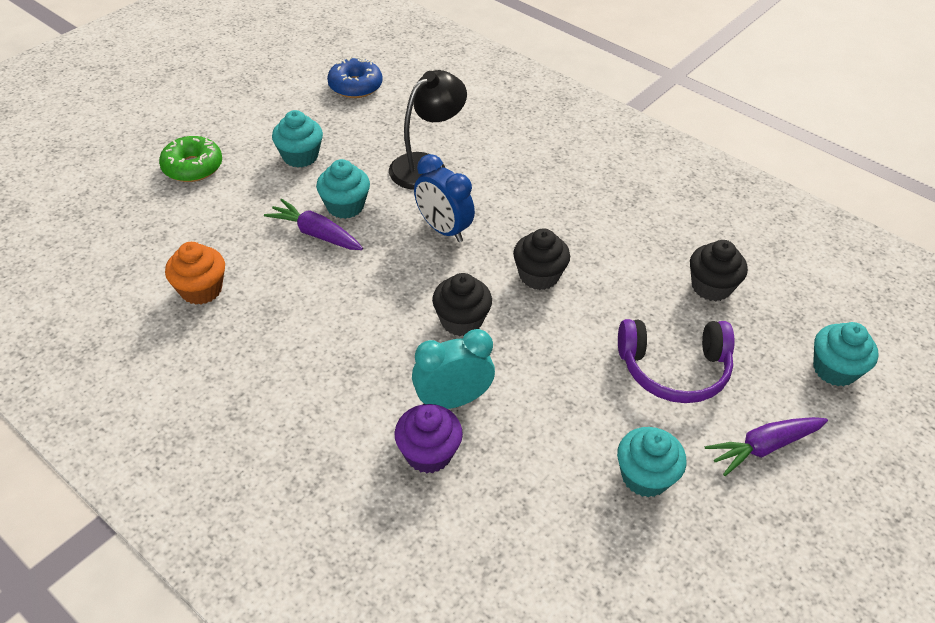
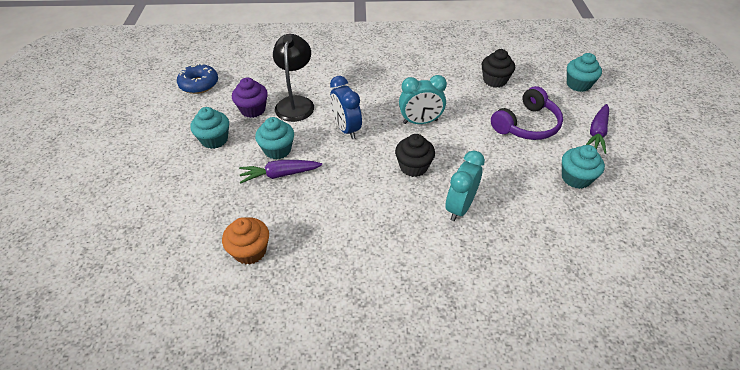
camera: 40 degrees left, 0 degrees up
green donut [159,136,222,182] -> none
purple cupcake [395,404,463,474] -> purple cupcake moved to [232,77,268,118]
blue clock [414,154,475,242] -> blue clock turned 60 degrees clockwise [330,76,362,139]
black cupcake [513,229,570,290] -> turquoise clock [399,75,447,124]

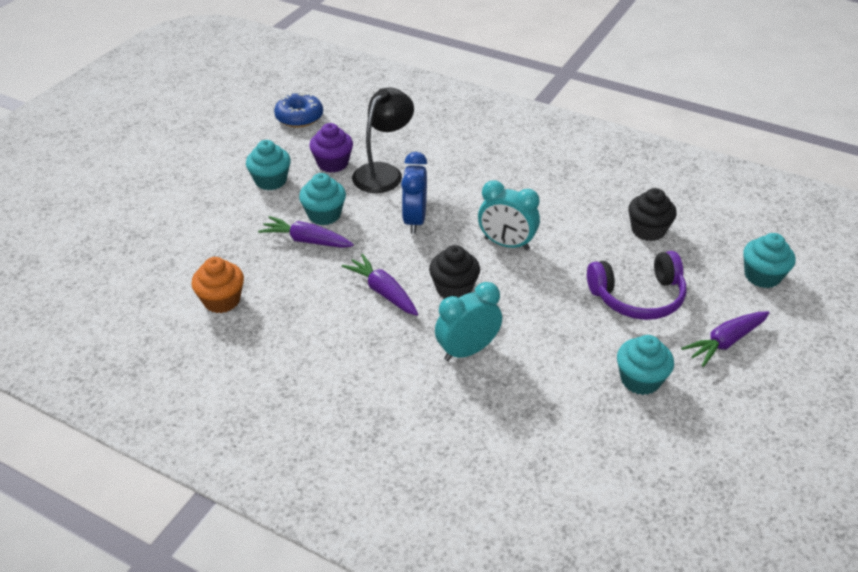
camera: 30 degrees right, 5 degrees down
none -> purple carrot [342,254,418,316]

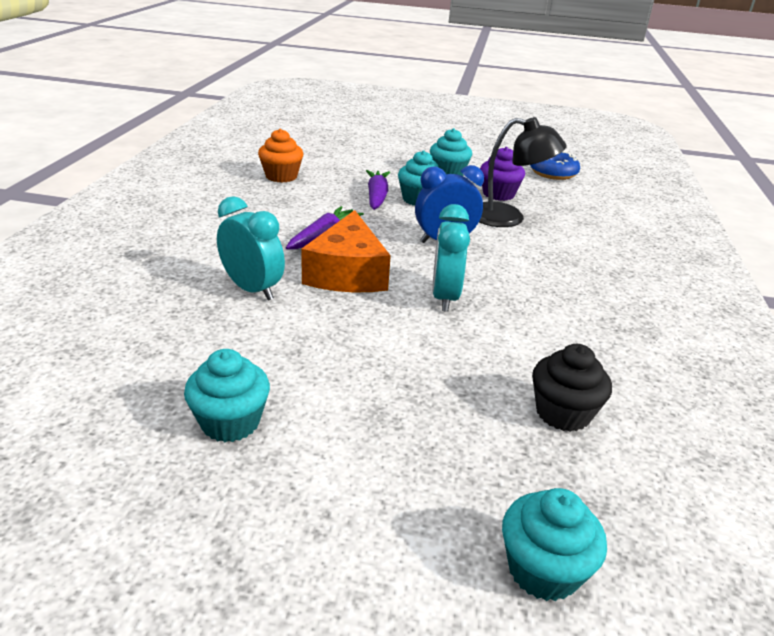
camera: 70 degrees right, 10 degrees down
black cupcake [429,245,480,299] -> orange cheese [301,210,391,292]
purple headphones [587,251,686,320] -> none
purple carrot [681,311,770,367] -> none

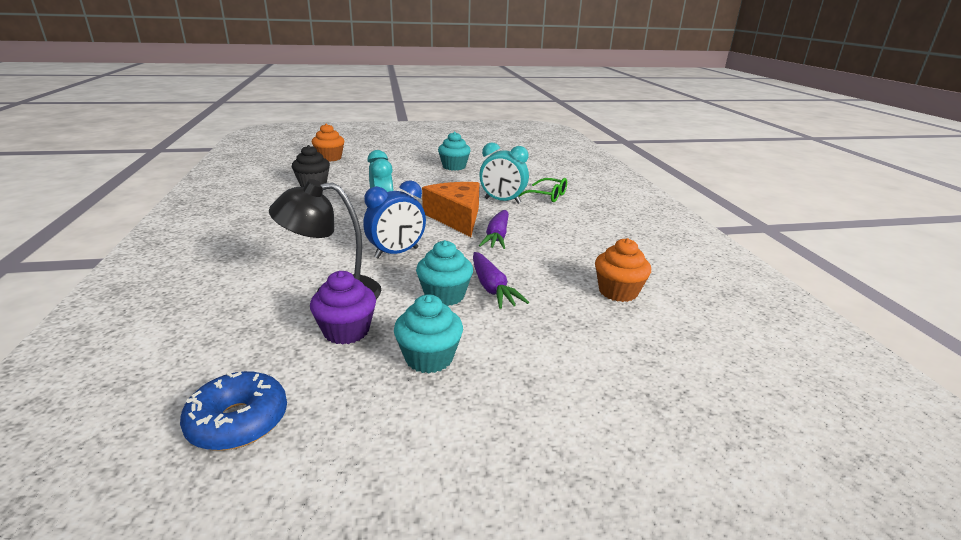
camera: 160 degrees right, 5 degrees down
turquoise cupcake [502,488,607,601] -> orange cupcake [312,124,344,162]
none -> green glasses [519,178,567,202]

